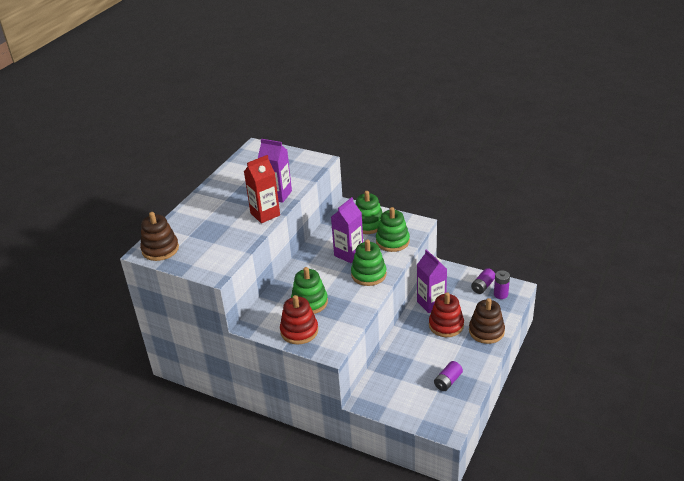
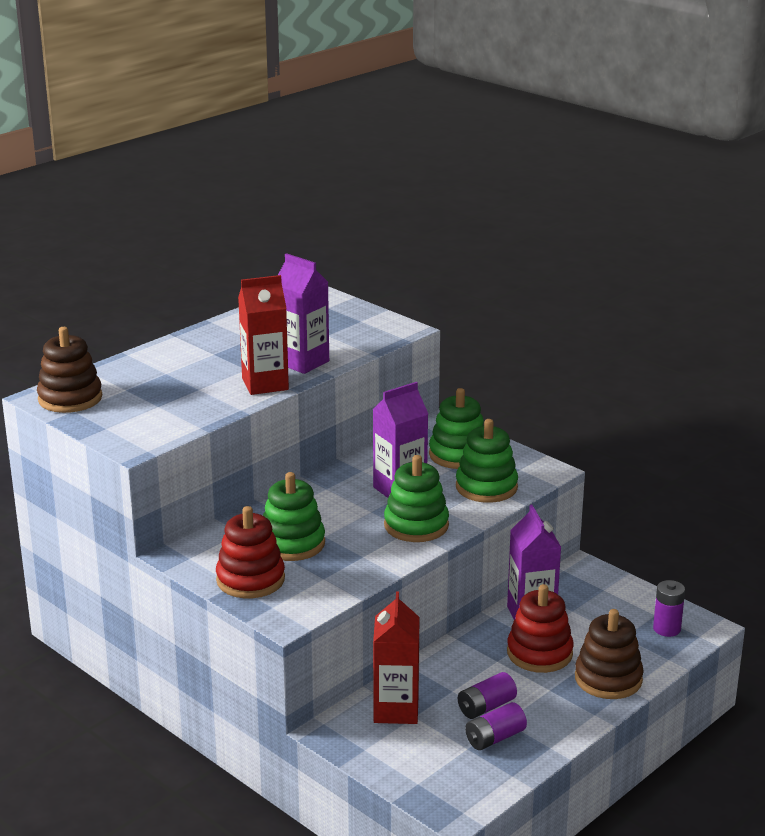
camera: 15 degrees right, 10 degrees down
purple battery [471,268,495,294] -> purple battery moved to [458,672,517,719]
none -> red carton [373,591,420,724]

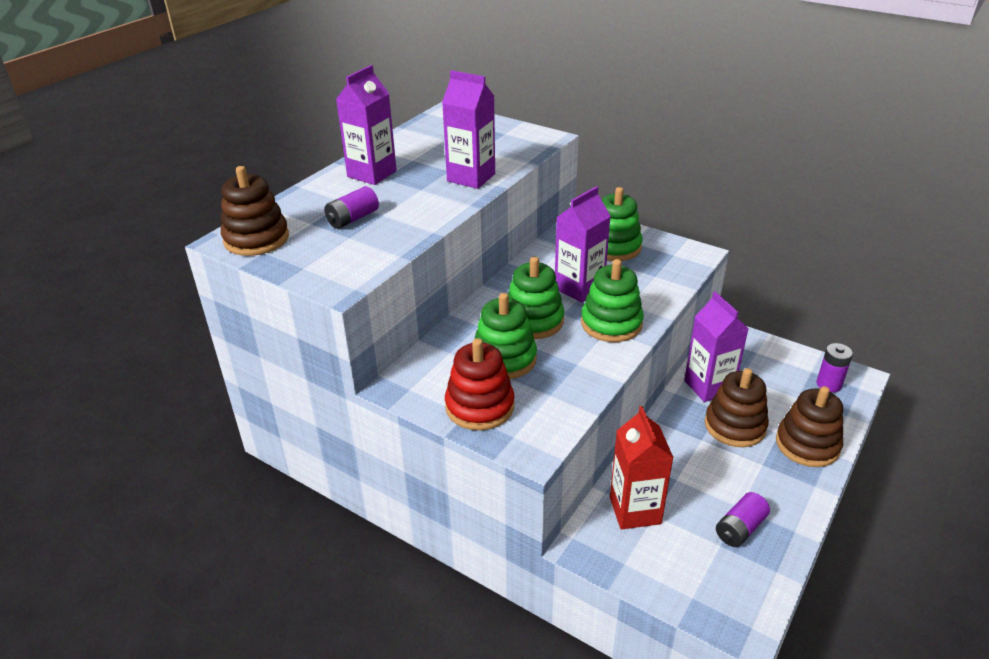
camera: 10 degrees left, 10 degrees up
red carton [238,275,289,395] -> none
green stacking toy [456,419,518,503] -> green stacking toy moved to [508,257,564,339]
purple battery [458,672,517,719] -> purple battery moved to [324,186,379,229]
red stacking toy [507,584,574,673] -> brown stacking toy [705,368,769,447]
none -> purple carton [336,65,397,185]

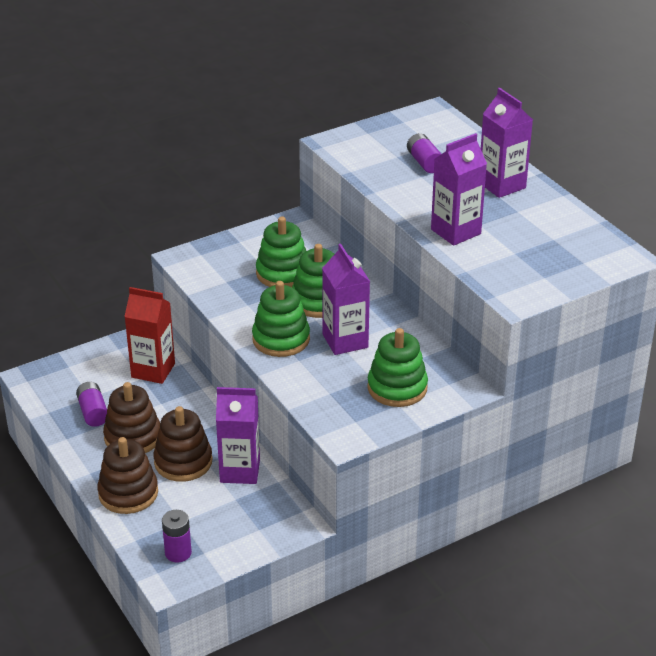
camera: 115 degrees right, 0 degrees up
brown stacking toy [221,166,289,256] -> brown stacking toy moved to [103,382,160,453]
red stacking toy [445,338,514,430] -> none

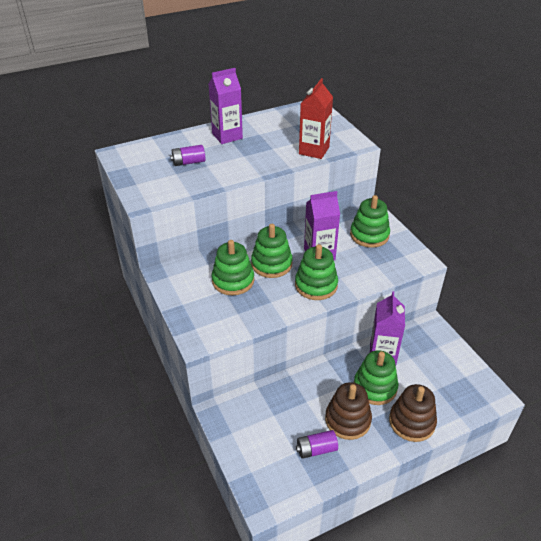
camera: 85 degrees left, 5 degrees up
red carton [124,287,175,384] -> red carton moved to [299,78,333,159]
brown stacking toy [153,406,213,482] -> green stacking toy [354,350,398,405]
purple battery [162,510,192,563] -> none
purple carton [431,133,487,246] -> none

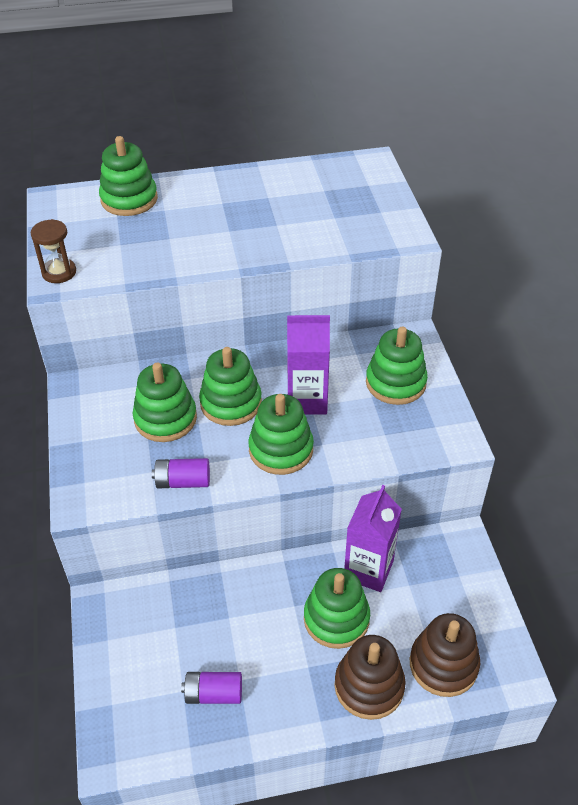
camera: 15 degrees right, 5 degrees up
purple battery [170,145,206,166] -> purple battery moved to [152,458,210,488]
purple carton [209,68,243,144] -> none
red carton [299,78,333,159] -> none
brown stacking toy [325,382,372,440] -> brown stacking toy moved to [410,613,480,697]
none -> brown hourglass [31,219,76,283]
none -> green stacking toy [99,136,158,216]

